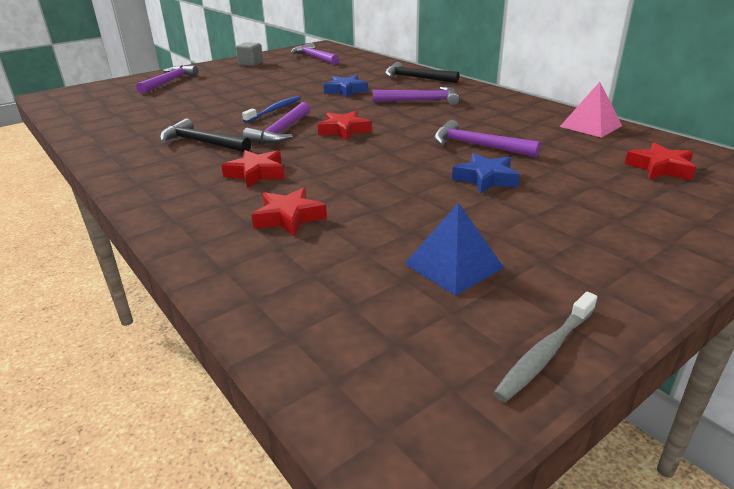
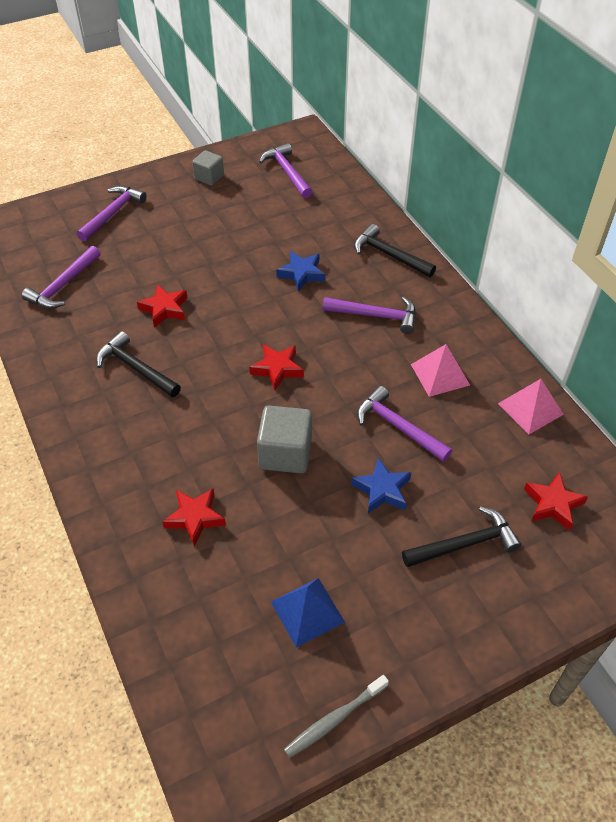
camera: 10 degrees right, 20 degrees up
red star [221,150,284,188] -> red star moved to [137,284,187,328]
blue toothbrush [242,96,301,123] -> none
purple hammer [243,102,310,144] -> purple hammer moved to [22,246,100,309]
none -> grey cube [257,406,312,473]
none -> black hammer [402,506,521,567]
none -> pink pyramid [411,344,470,397]

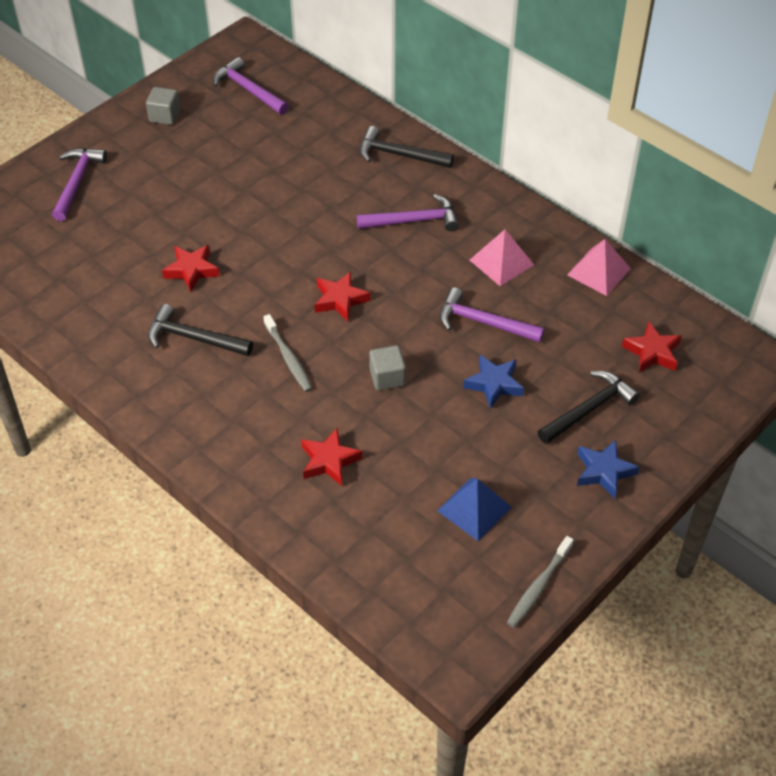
camera: 20 degrees left, 0 degrees up
purple hammer [22,246,100,309] -> none
grey cube [257,406,312,473] -> grey cube [369,345,406,390], size x0.63
blue star [276,251,325,292] -> blue star moved to [577,440,639,499]
none -> grey toothbrush [264,314,313,392]

